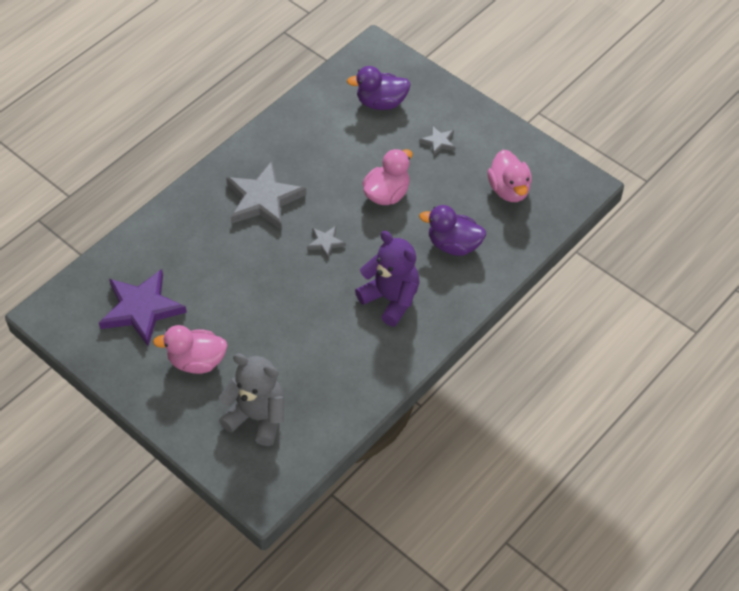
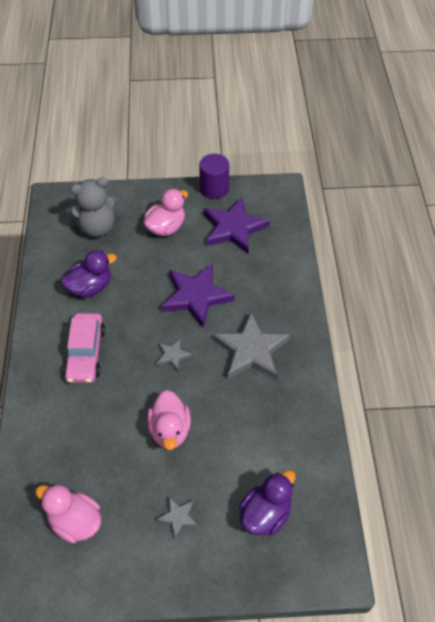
camera: 135 degrees right, 0 degrees up
purple teddy bear [355,231,420,326] -> pink car [64,313,105,383]
purple duck [419,205,486,256] -> purple duck moved to [61,250,117,298]
none -> purple star [161,264,235,327]
none -> purple cylinder [199,154,229,199]

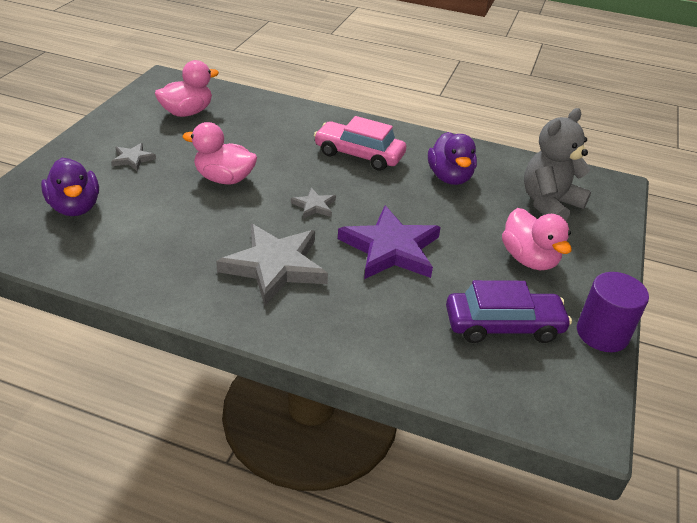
camera: 110 degrees right, 15 degrees down
grey teddy bear [65,177,118,237] -> grey teddy bear turned 45 degrees clockwise [524,108,591,221]
purple star [204,197,270,254] -> purple car [446,280,572,343]

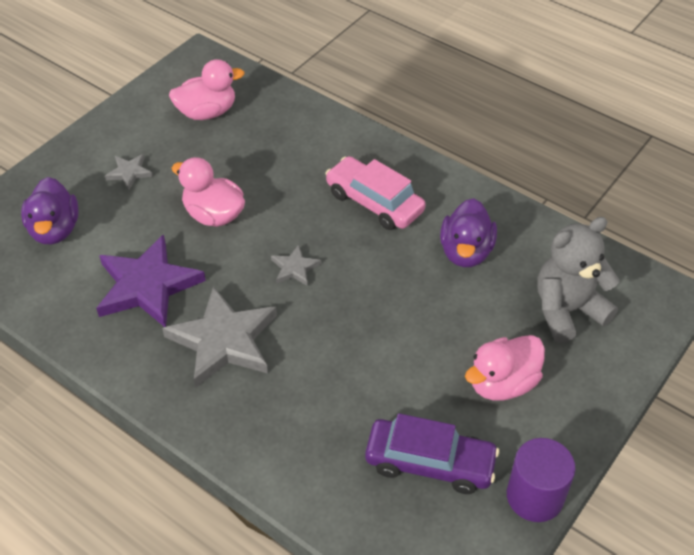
camera: 20 degrees right, 10 degrees up
purple star [338,206,441,279] -> purple star moved to [96,234,206,327]
pink duck [502,208,572,270] -> pink duck turned 60 degrees clockwise [465,335,545,401]

